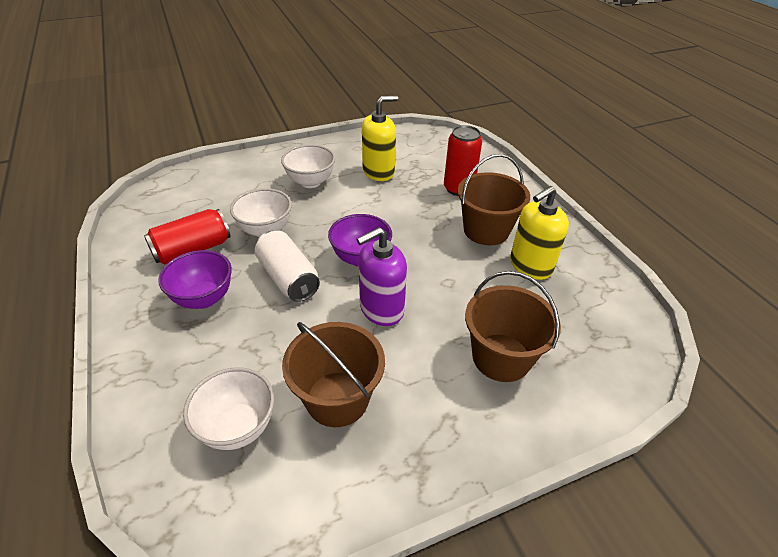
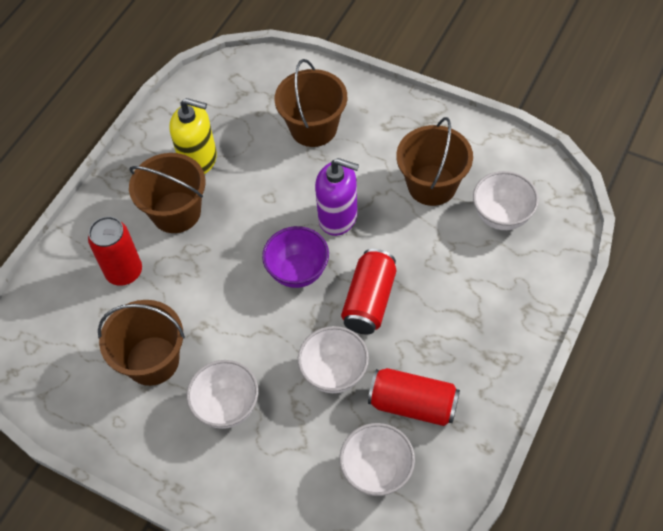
camera: 125 degrees left, 15 degrees up
purple bowl [158,250,232,309] -> none
white can [255,231,320,302] -> red can [341,249,396,334]
yellow soap dispenser [362,96,398,181] -> brown bucket [98,300,185,386]
none -> white bowl [340,423,415,496]

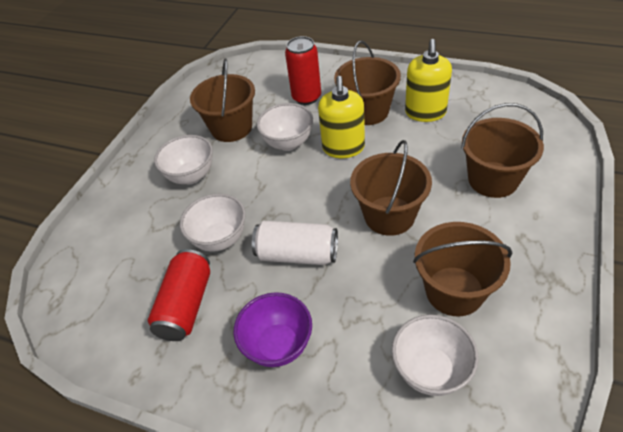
camera: 85 degrees right, 10 degrees down
purple bowl [262,226,329,288] -> purple bowl moved to [233,292,312,367]
purple soap dispenser [315,158,359,236] -> brown bucket [350,140,432,236]
white bowl [340,423,415,496] -> white bowl moved to [257,103,313,151]
red can [341,249,396,334] -> white can [252,221,338,265]
none -> yellow soap dispenser [318,76,365,158]

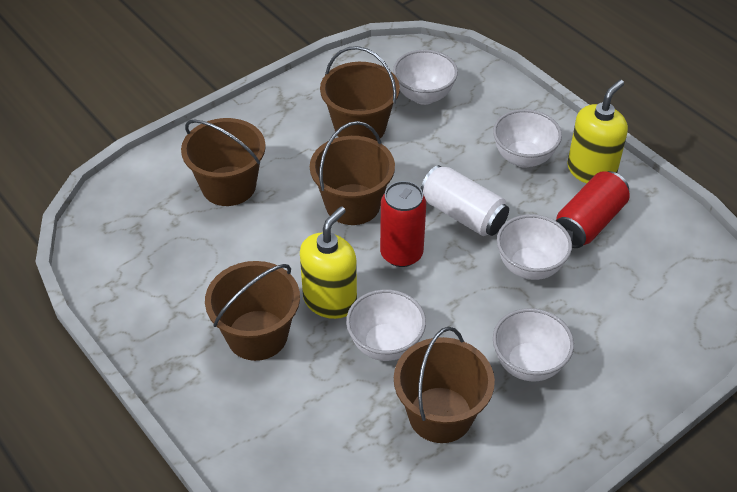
camera: 155 degrees left, 0 degrees up
purple bowl [233,292,312,367] -> white bowl [493,109,562,168]
red can [285,36,321,105] -> red can moved to [380,181,426,267]
yellow soap dispenser [405,39,452,122] -> yellow soap dispenser moved to [567,80,628,184]

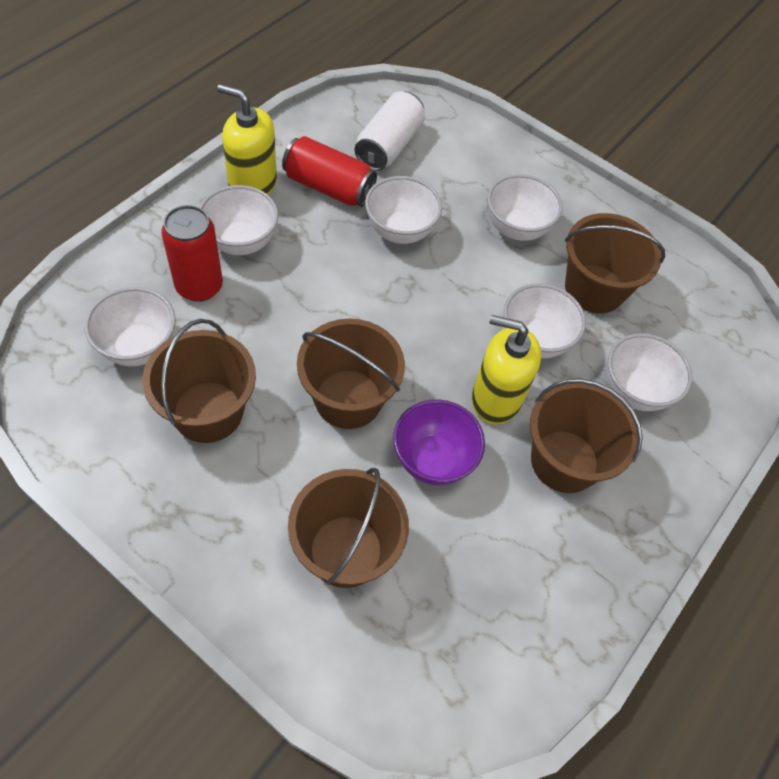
camera: 110 degrees left, 10 degrees up
red can [380,181,426,267] -> red can moved to [161,205,223,302]
white can [421,165,509,236] -> white can moved to [355,92,425,171]
none -> purple bowl [393,399,485,485]
none -> white bowl [607,333,692,411]

